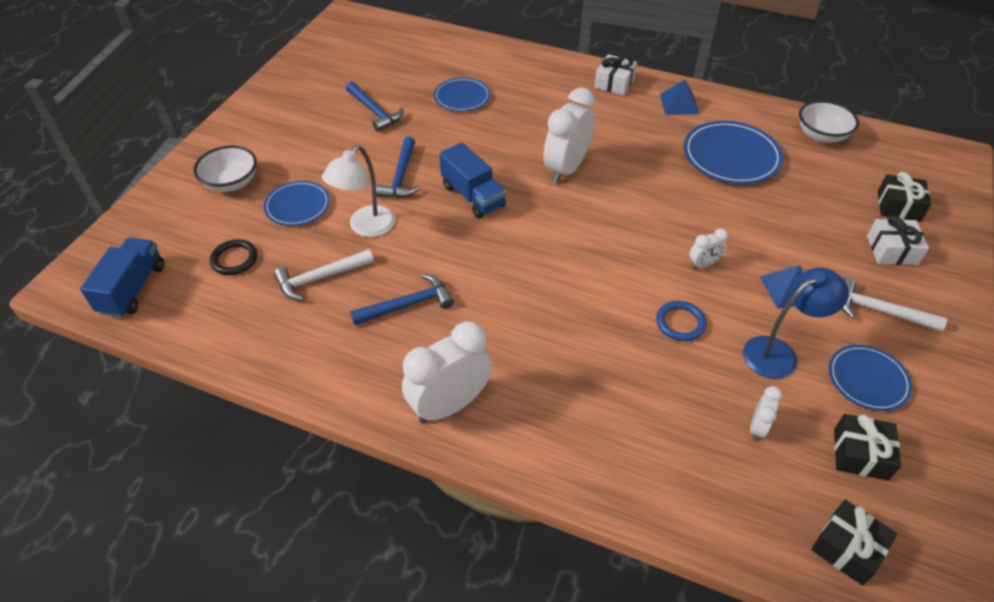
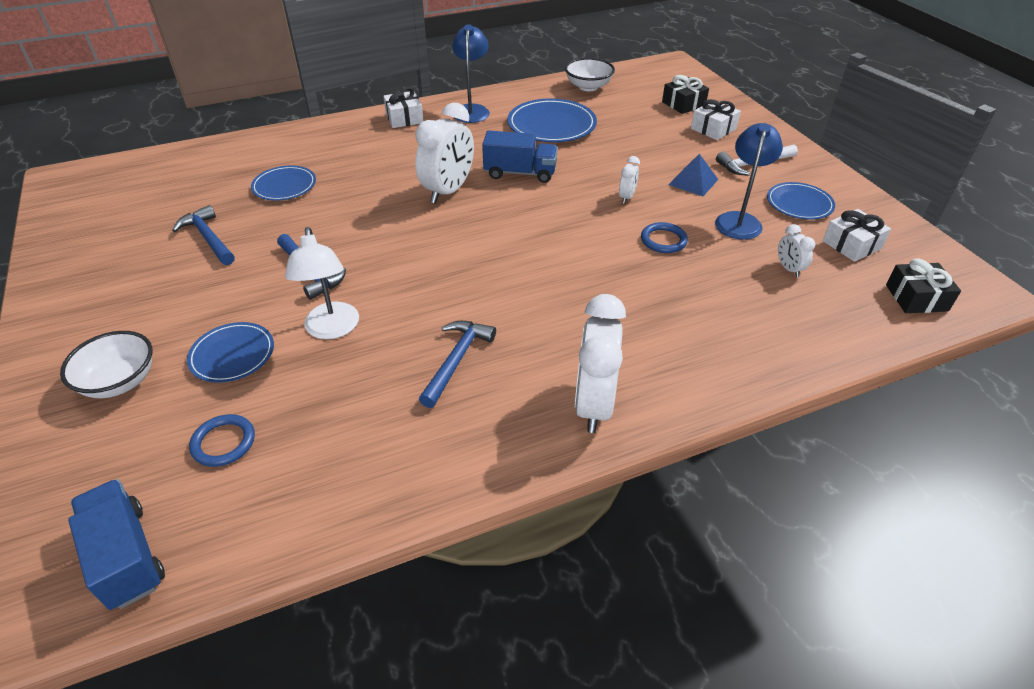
camera: 45 degrees left, 5 degrees down
black ring [210,239,257,275] -> blue ring [189,414,255,467]
white hammer [274,249,374,301] -> none
blue hammer [346,81,403,132] -> blue hammer turned 135 degrees counterclockwise [172,205,235,265]
blue truck [439,142,506,219] -> blue truck moved to [482,131,558,183]
white clock [544,87,595,183] -> white clock turned 135 degrees counterclockwise [415,103,474,204]
blue pyramid [660,80,699,115] -> blue lamp [452,24,490,123]
black gift [834,414,901,481] -> white gift [823,209,891,262]

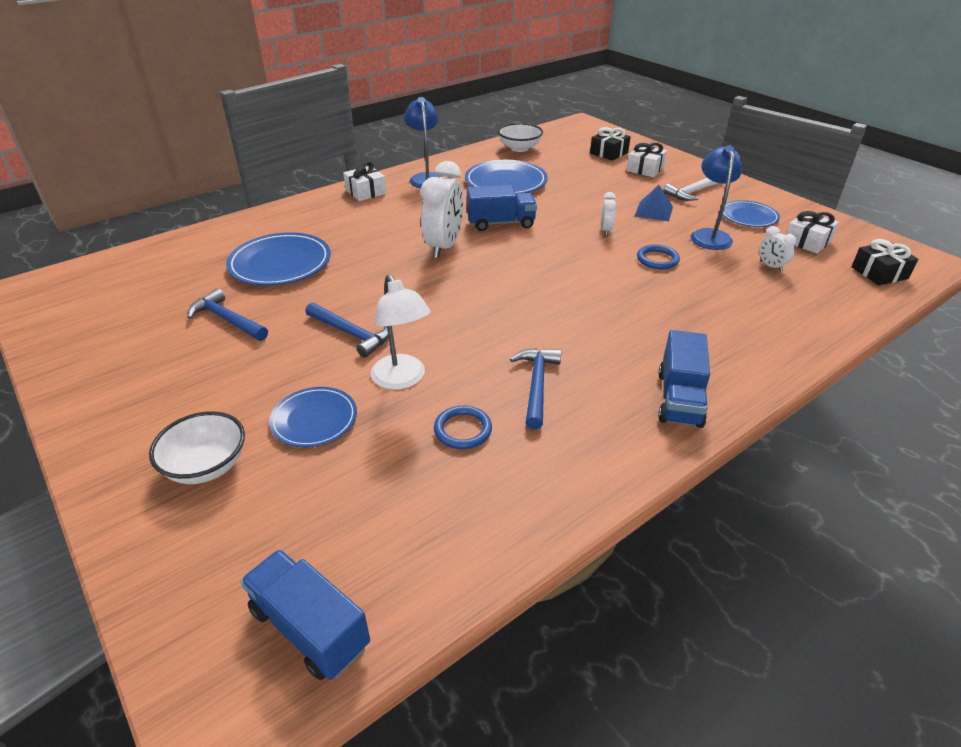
camera: 15 degrees left, 5 degrees down
blue ring [189,414,255,467] -> blue ring moved to [434,406,492,449]
blue plate [251,166,316,201] -> blue plate [226,232,331,286], size x1.59
white clock [575,294,626,433] -> blue truck [658,330,710,428]

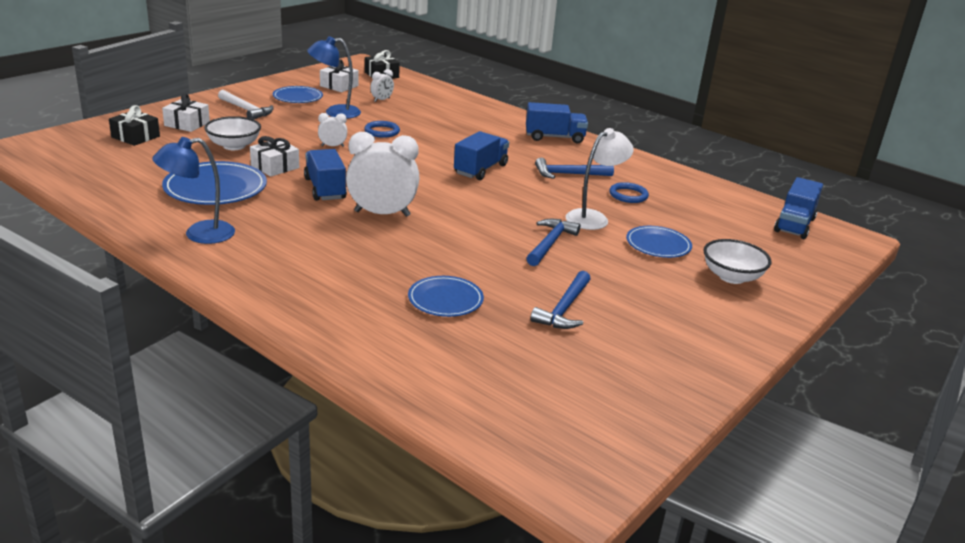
camera: 105 degrees left, 10 degrees down
blue plate [226,232,331,286] -> blue plate [408,276,484,317], size x0.63
white gift [343,161,387,201] -> white gift moved to [250,136,299,177]
white bowl [498,123,543,152] -> white bowl moved to [204,116,261,150]
blue pyramid [635,185,673,221] -> none
none -> blue truck [454,131,509,180]

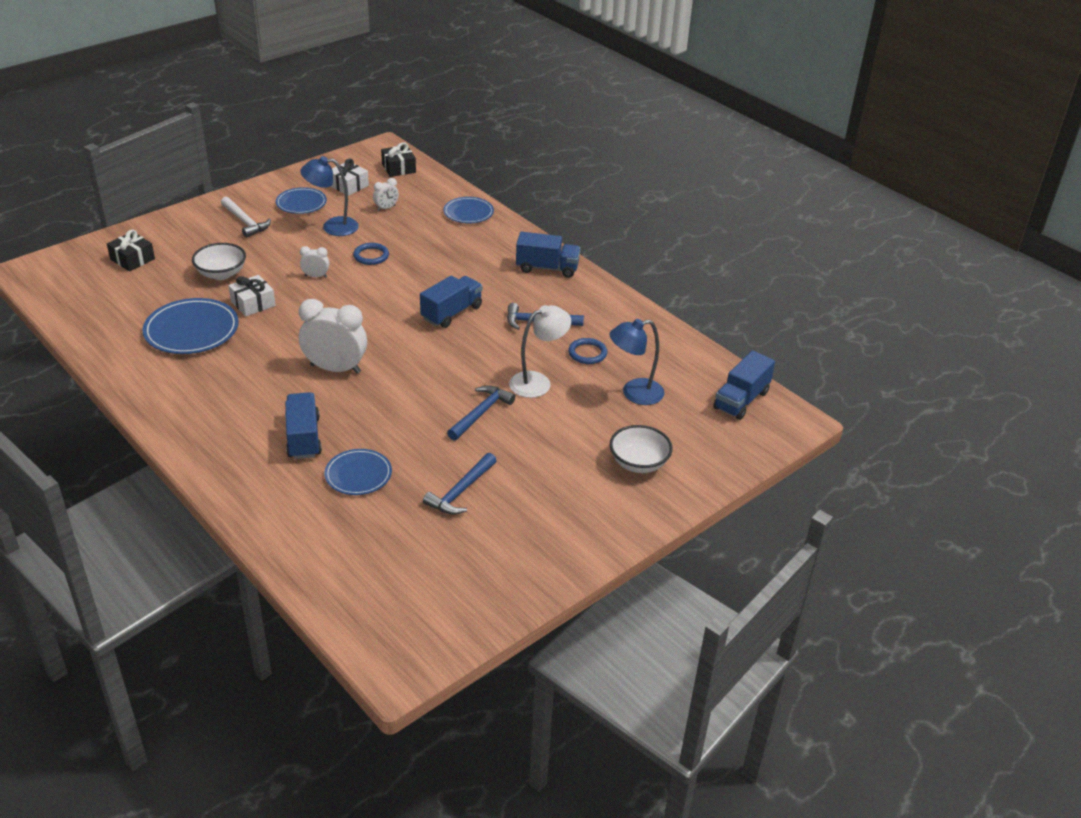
camera: 10 degrees right, 10 degrees up
blue lamp [152,137,235,244] -> blue lamp moved to [609,319,664,405]
white gift [162,94,210,132] -> none
blue truck [304,149,347,201] -> blue truck moved to [285,392,322,459]
blue plate [626,226,692,258] -> blue plate moved to [443,197,494,223]

